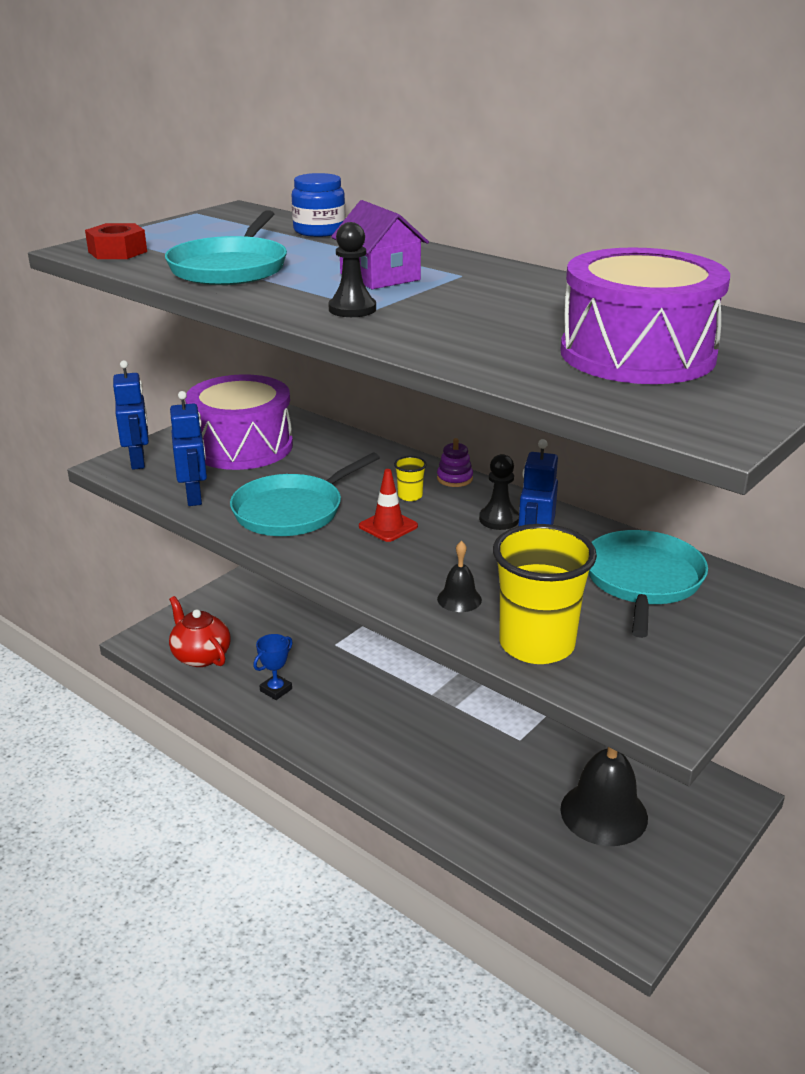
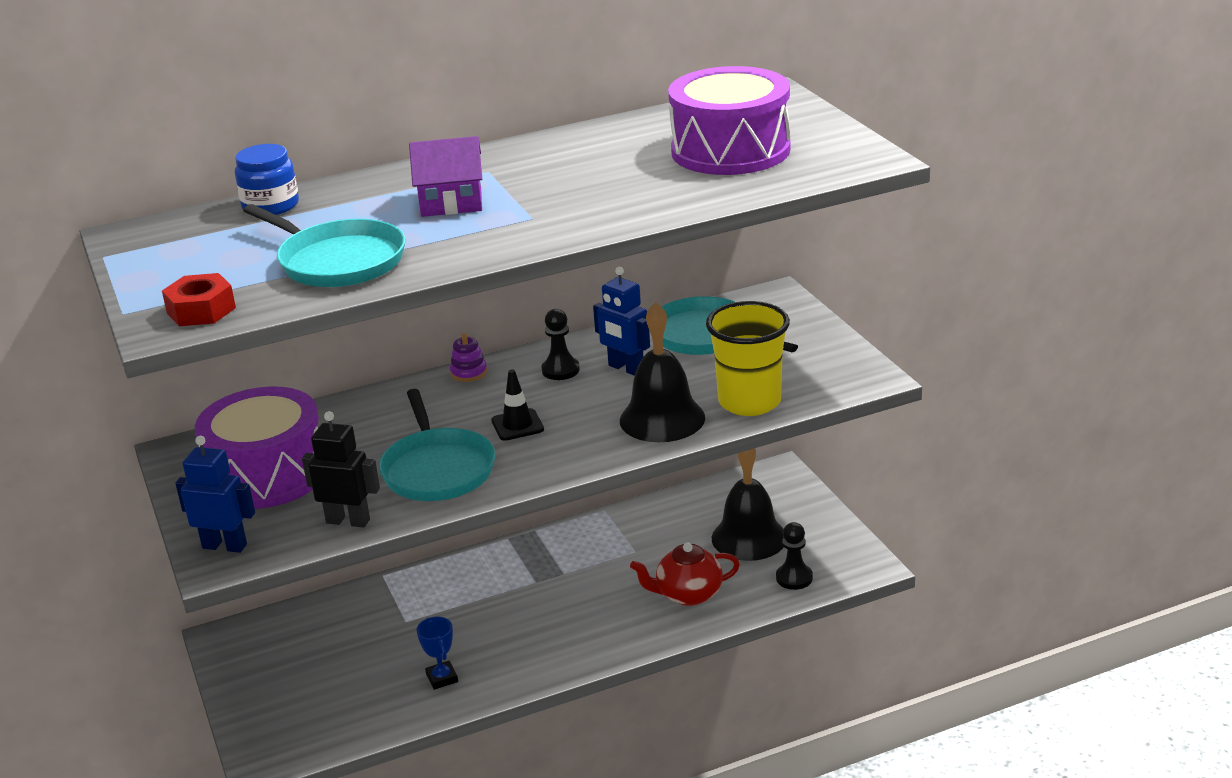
camera: 60 degrees left, 0 degrees up
red teapot [169,596,231,667] -> red teapot moved to [630,542,740,606]
blue robot [170,391,207,506] -> black robot [302,411,380,528]
black pawn [328,222,376,317] -> black pawn moved to [776,522,813,590]
red traffic cone [359,469,418,542] -> black traffic cone [491,369,544,441]
yellow cup [394,456,427,501] -> none
black bell [437,541,482,612] -> black bell [620,302,705,442], size x2.15

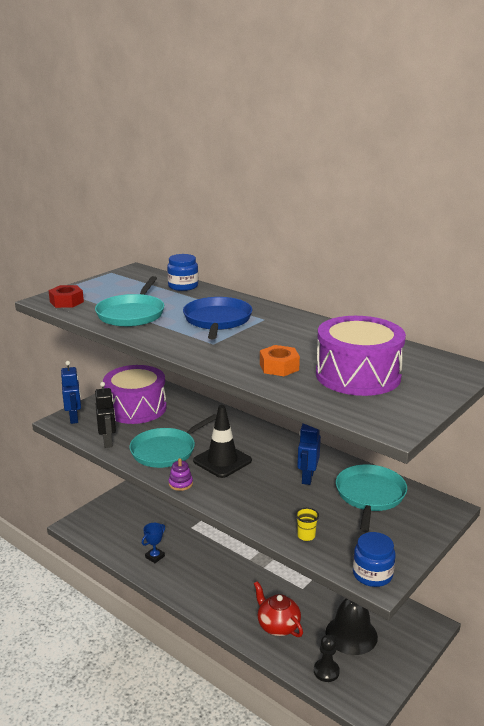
camera: 60 degrees right, 5 degrees down
purple house [409,136,482,217] -> blue pan [183,297,252,339]
purple stacking toy [450,333,487,382] -> purple stacking toy moved to [169,458,193,491]
black traffic cone [491,369,544,441] -> black traffic cone [193,405,252,478], size x1.68
black pawn [542,309,580,380] -> none
black bell [620,302,705,442] -> none
yellow cup [706,301,790,416] -> yellow cup [296,508,319,541], size x0.41
none -> orange nut [260,345,300,376]
none -> blue jar [353,532,395,587]

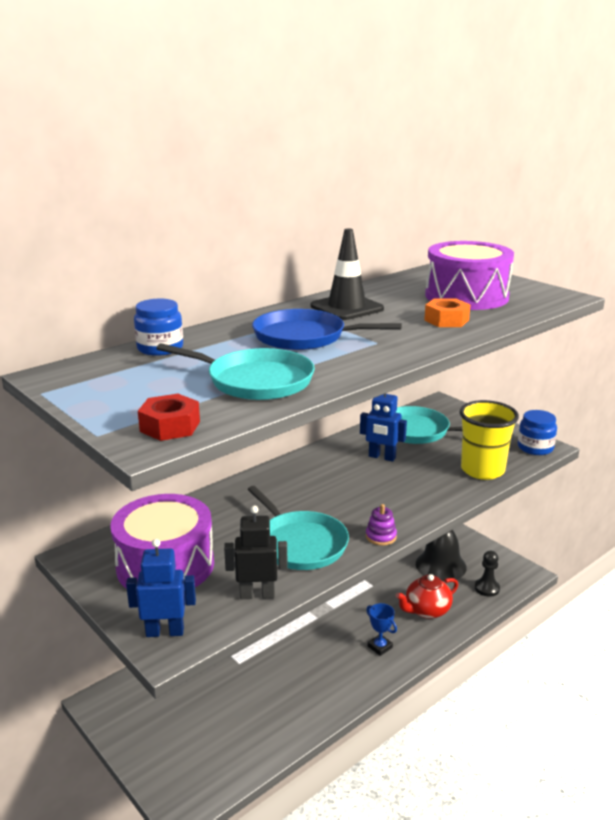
camera: 80 degrees left, 0 degrees up
blue trophy [142,523,165,563] -> blue trophy moved to [367,603,397,656]
black traffic cone [193,405,252,478] -> black traffic cone moved to [311,229,384,320]
yellow cup [296,508,319,541] -> yellow cup [460,400,519,480], size x2.43

